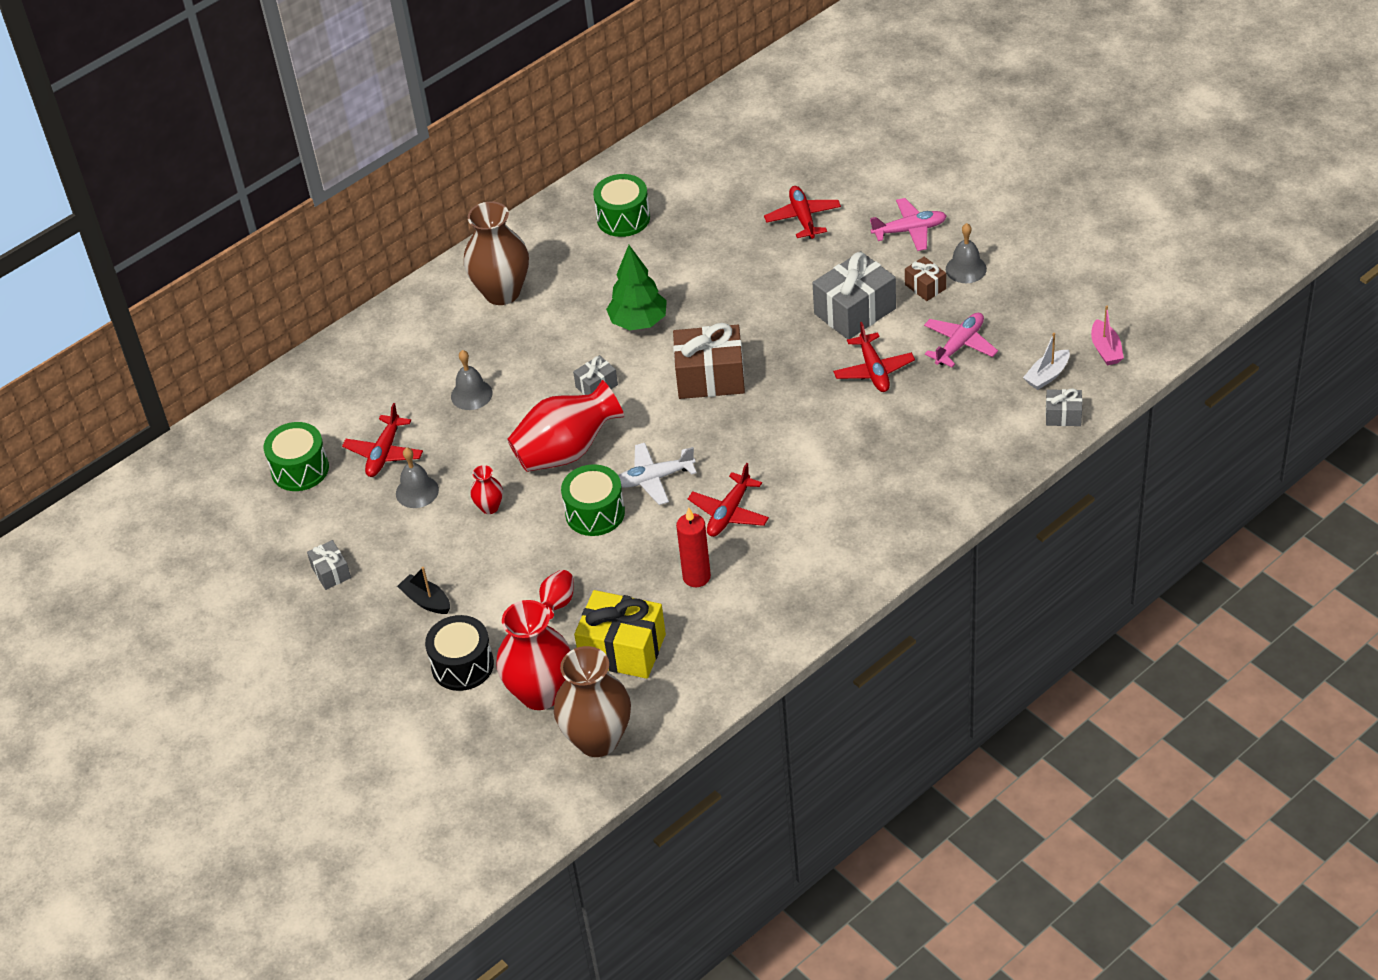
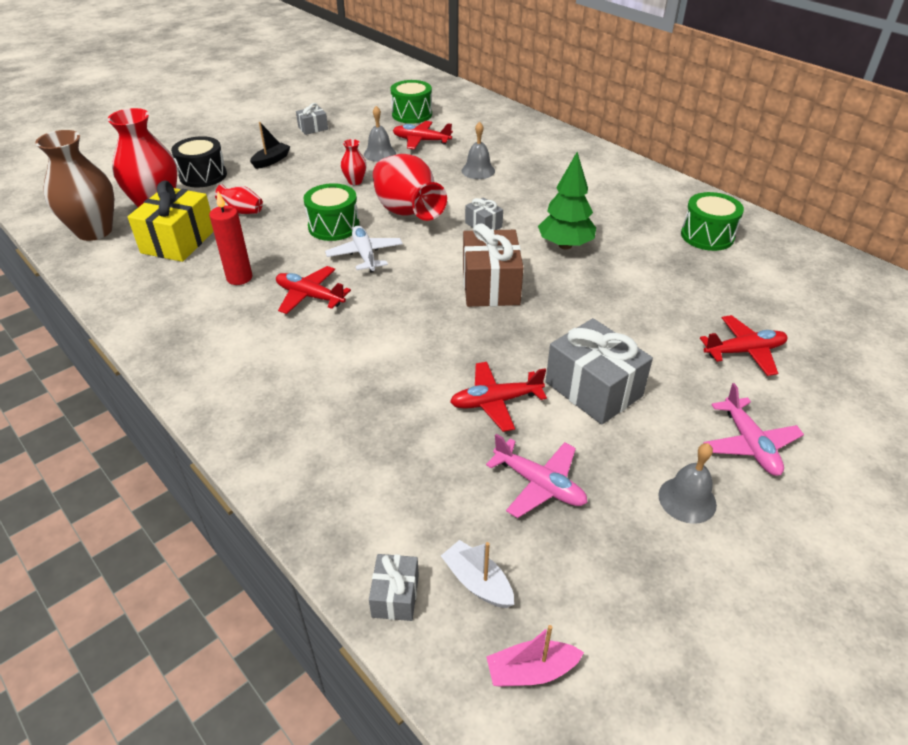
camera: 85 degrees right, 5 degrees down
brown vase [464,201,529,305] -> none
brown gift [905,257,946,301] -> none

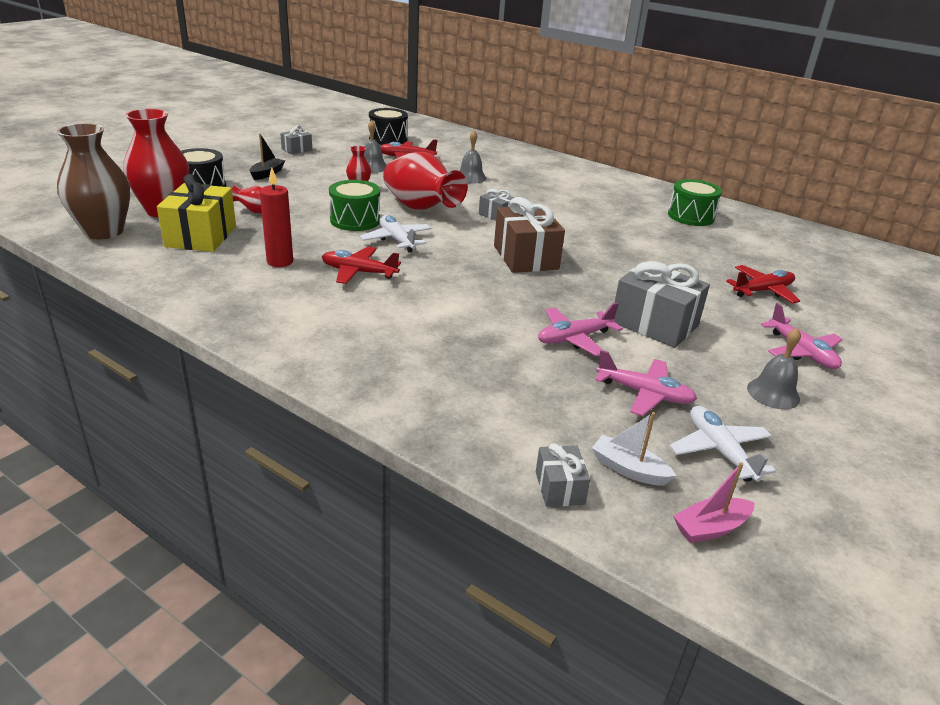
camera: 15 degrees left, 10 degrees down
green drum [390,80,432,124] -> black drum [369,108,408,145]
red plane [450,362,547,432] -> pink plane [538,303,623,356]
green tree [538,152,596,249] -> none
none -> white plane [670,406,776,482]

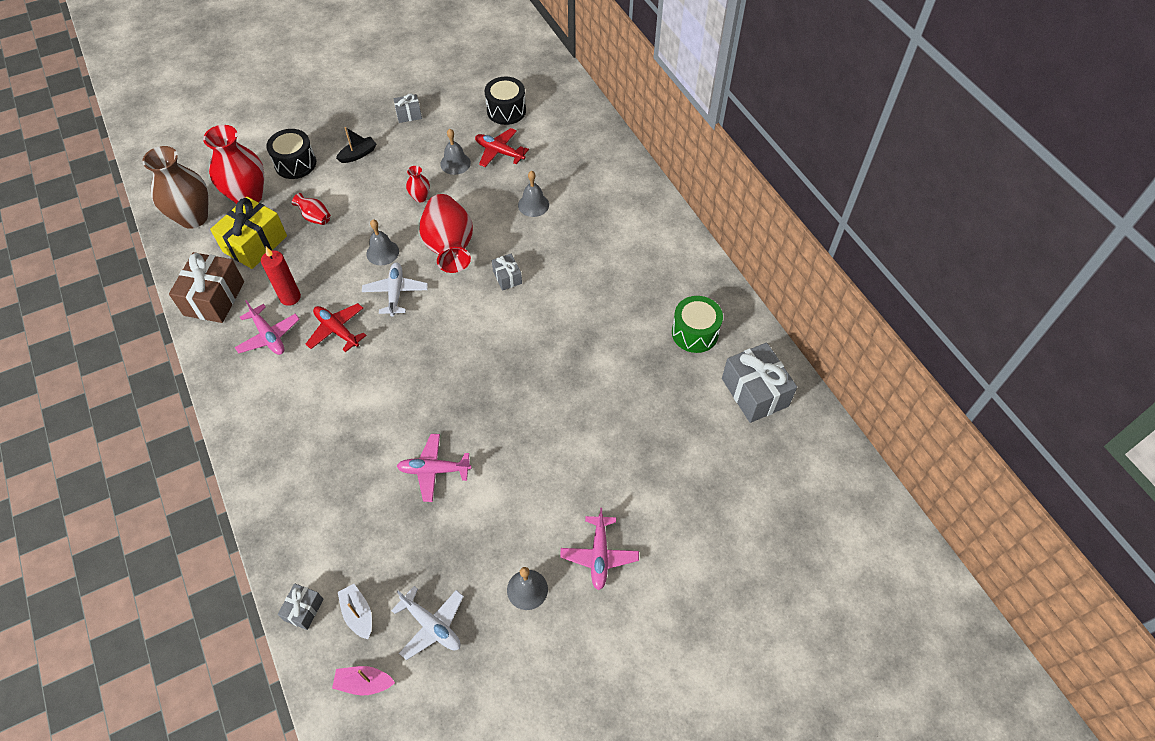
camera: 30 degrees right, 25 degrees up
green drum [329,180,380,231] -> grey bell [366,219,399,266]
brown gift [494,197,565,273] -> brown gift moved to [169,252,244,323]
pink plane [595,350,697,416] -> pink plane moved to [234,300,300,355]
grey gift [614,261,710,348] -> grey gift moved to [722,343,797,423]
white plane [670,406,776,482] -> white plane turned 120 degrees clockwise [391,586,464,660]
red plane [726,265,800,304] -> none

